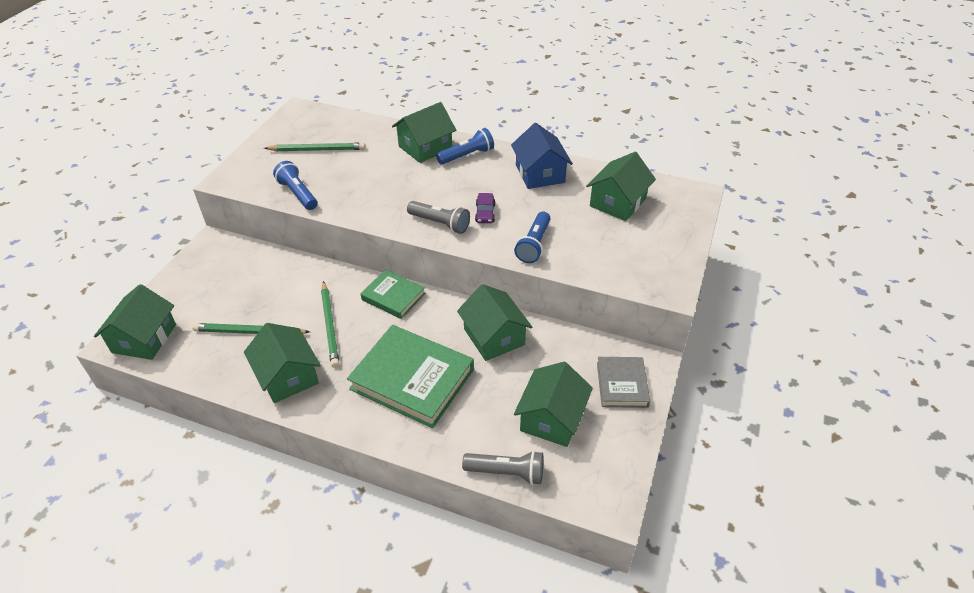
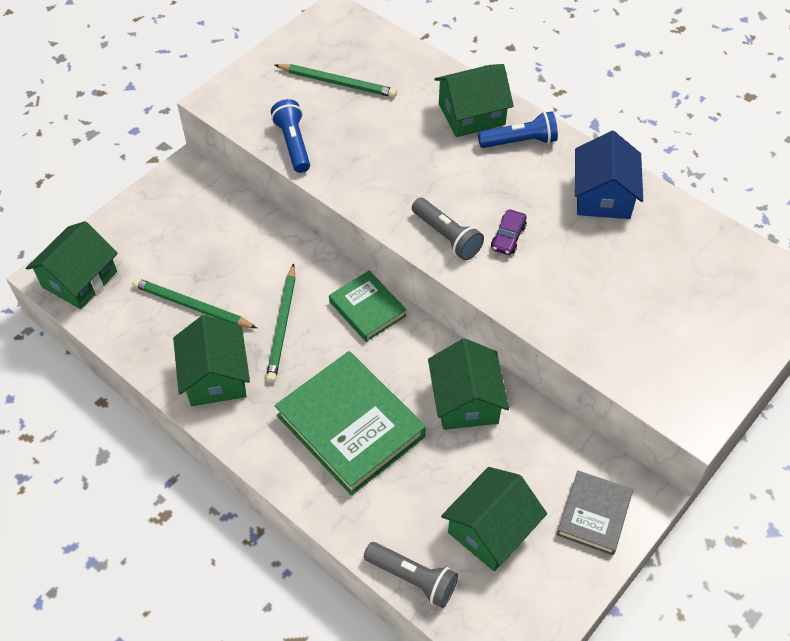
camera: 20 degrees right, 10 degrees up
blue flashlight [514,212,551,263] -> none
green house [586,152,656,221] -> none

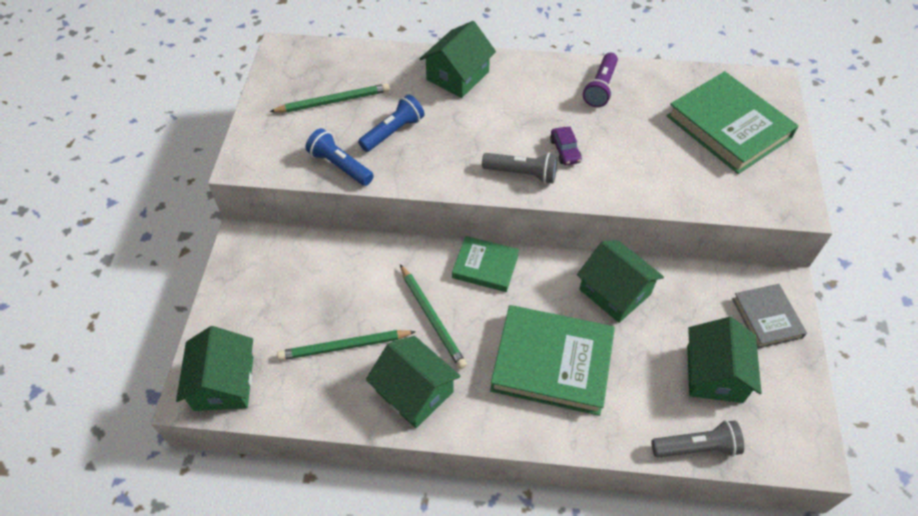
camera: 35 degrees left, 0 degrees up
blue flashlight [478,111,558,148] -> blue flashlight moved to [358,94,424,152]
blue house [575,131,643,219] -> purple flashlight [583,53,618,107]
none -> green book [667,71,799,174]

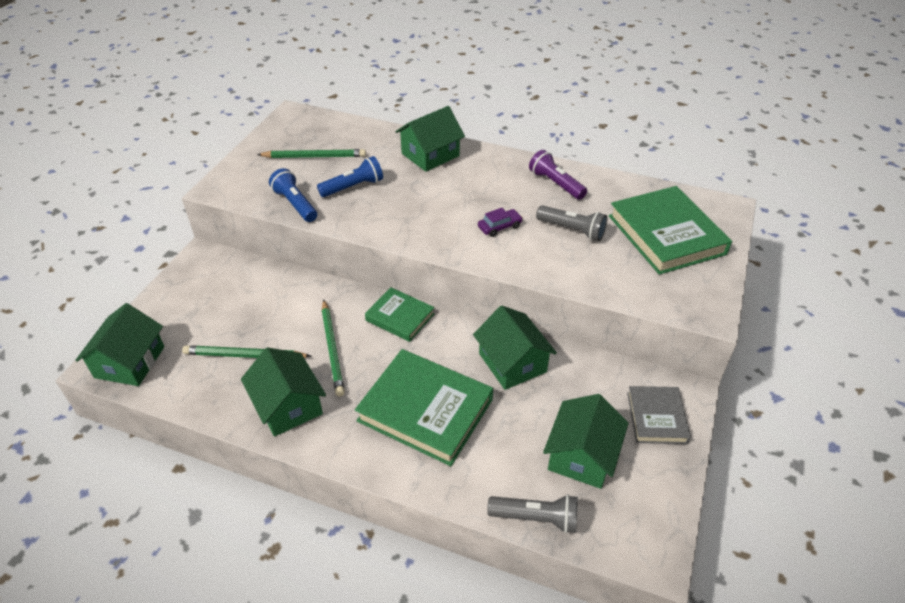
camera: 15 degrees right, 10 degrees down
grey flashlight [482,153,558,184] -> grey flashlight moved to [536,205,608,241]
purple car [550,127,582,165] -> purple car turned 120 degrees counterclockwise [478,208,523,237]
purple flashlight [583,53,618,107] -> purple flashlight turned 105 degrees clockwise [529,150,587,200]

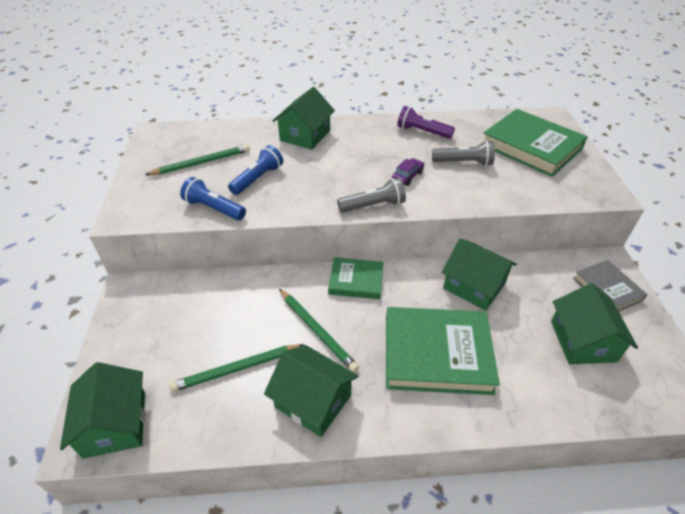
camera: 25 degrees left, 0 degrees up
grey flashlight [487,494,578,533] -> grey flashlight moved to [337,177,406,213]

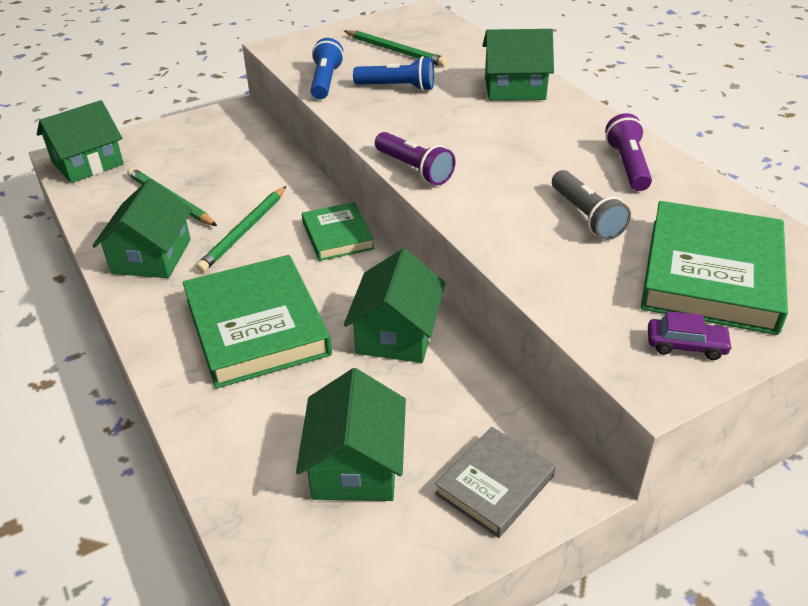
camera: 65 degrees right, 5 degrees down
grey flashlight [337,177,406,213] -> purple flashlight [375,132,456,185]
purple car [392,158,424,186] -> purple car moved to [648,311,733,360]
green house [551,283,638,364] -> green house turned 60 degrees counterclockwise [296,368,406,501]

